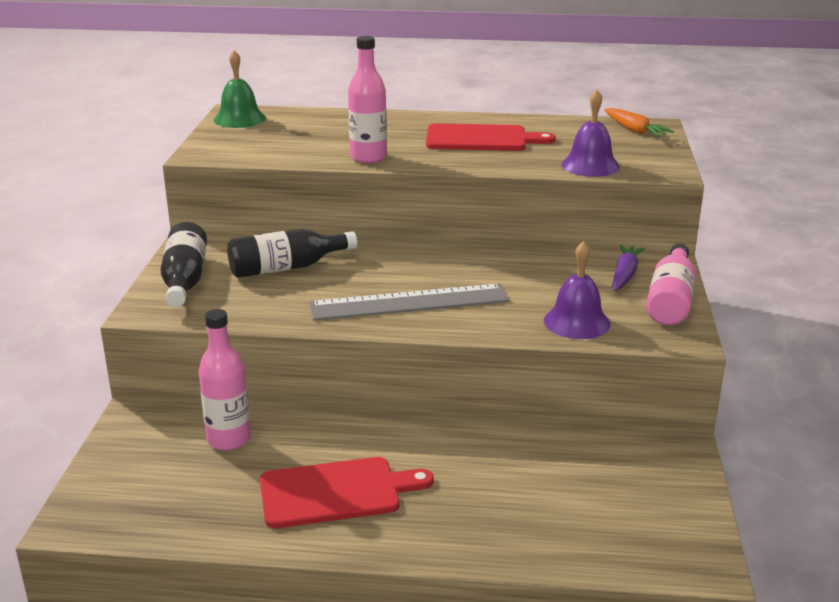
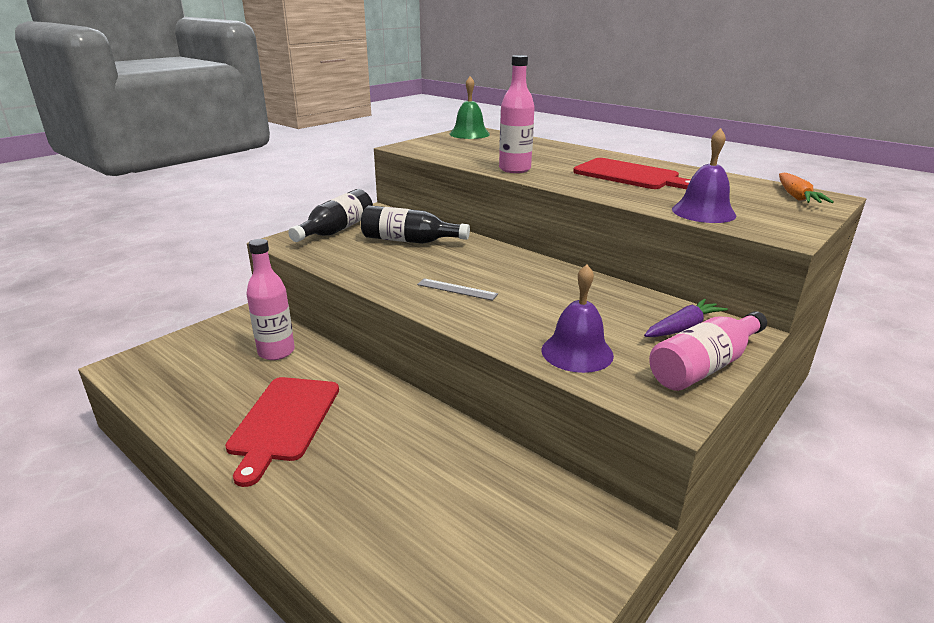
camera: 35 degrees right, 0 degrees up
red cutting board [260,457,434,528] -> red cutting board turned 75 degrees clockwise [225,377,339,487]
grey ruler [309,283,510,321] -> grey ruler [417,278,498,301], size x0.45

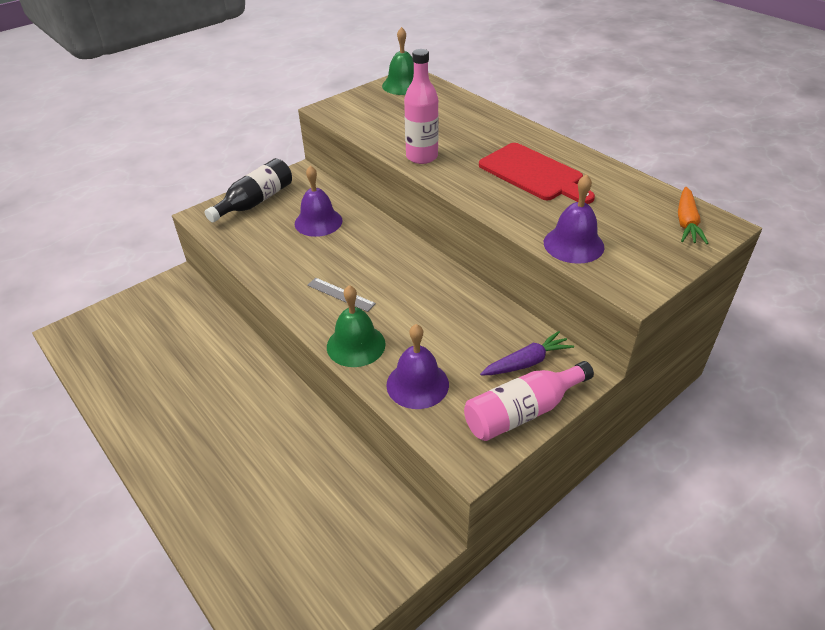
camera: 10 degrees right, 15 degrees up
red cutting board [225,377,339,487] -> none
pink bottle [246,239,295,360] -> none
black bottle [361,205,470,244] -> purple bell [295,165,342,237]
none -> green bell [327,285,386,367]

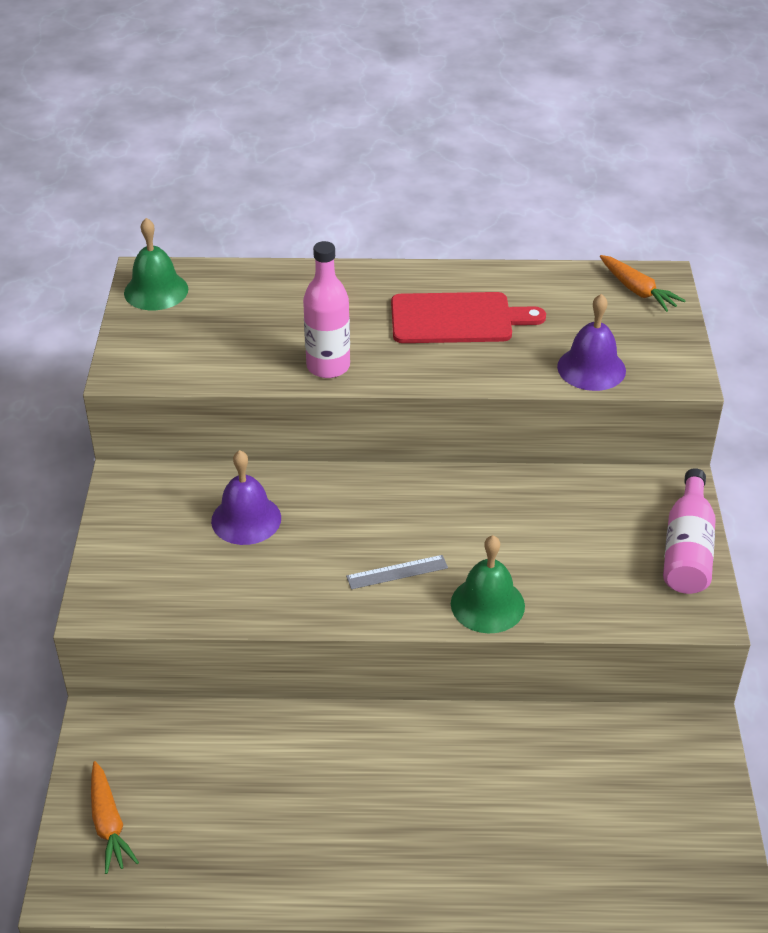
camera: 50 degrees left, 0 degrees up
black bottle [205,158,292,223] -> none
purple bell [386,324,449,409] -> none
purple carrot [480,331,574,376] -> none
none -> orange carrot [91,761,139,874]

